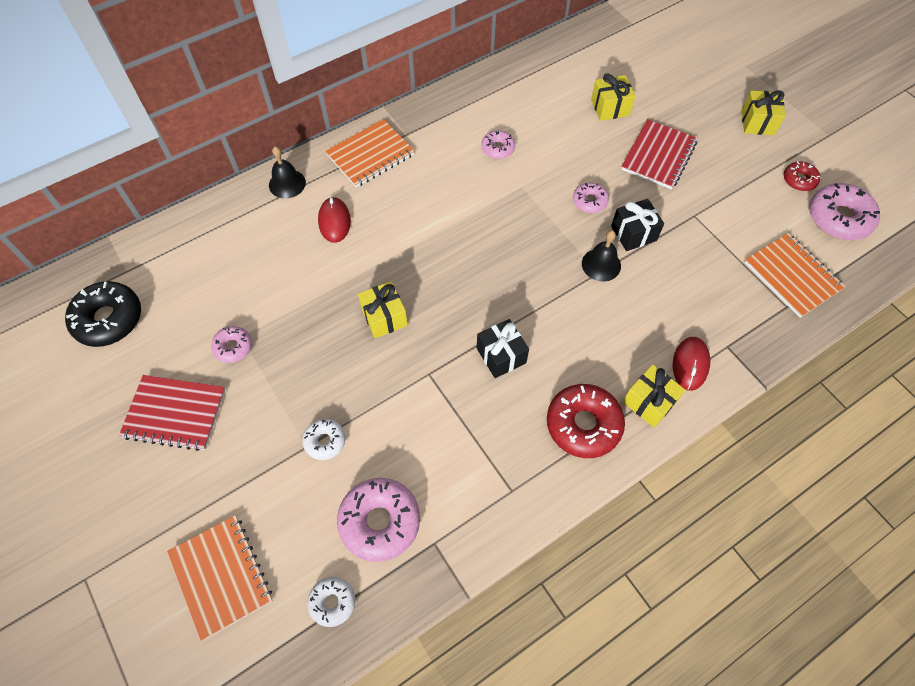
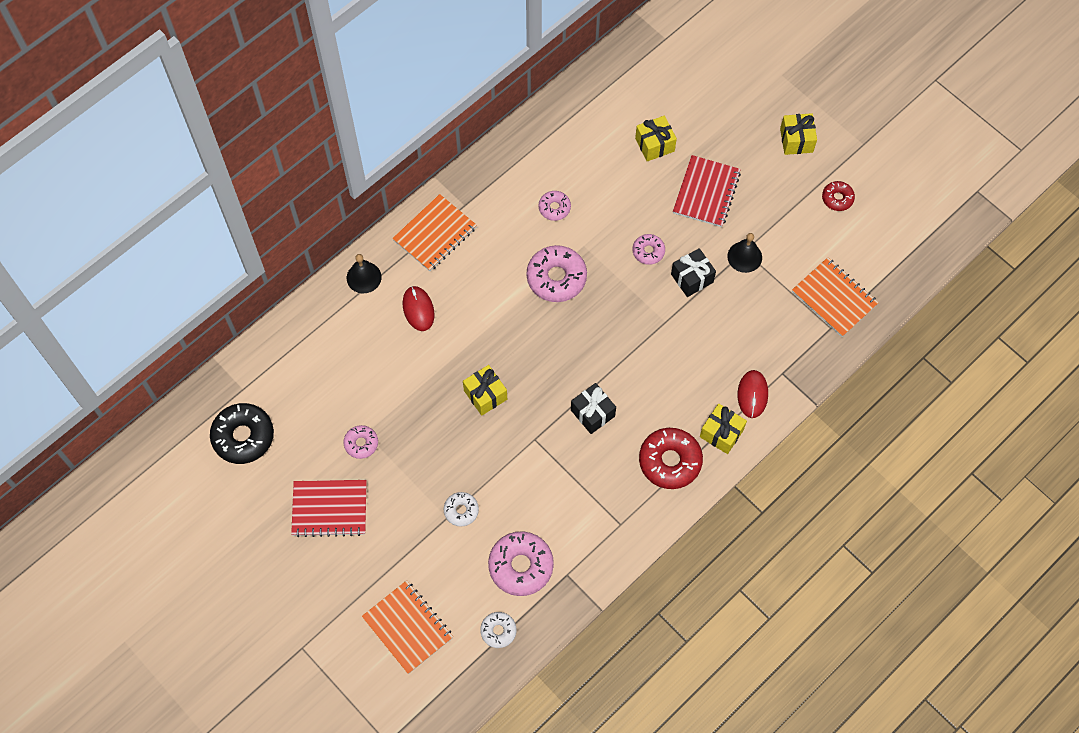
camera: 10 degrees left, 5 degrees up
black bell [582,230,621,281] -> black bell moved to [727,233,762,273]
pink donut [809,183,880,240] -> pink donut moved to [526,245,587,302]

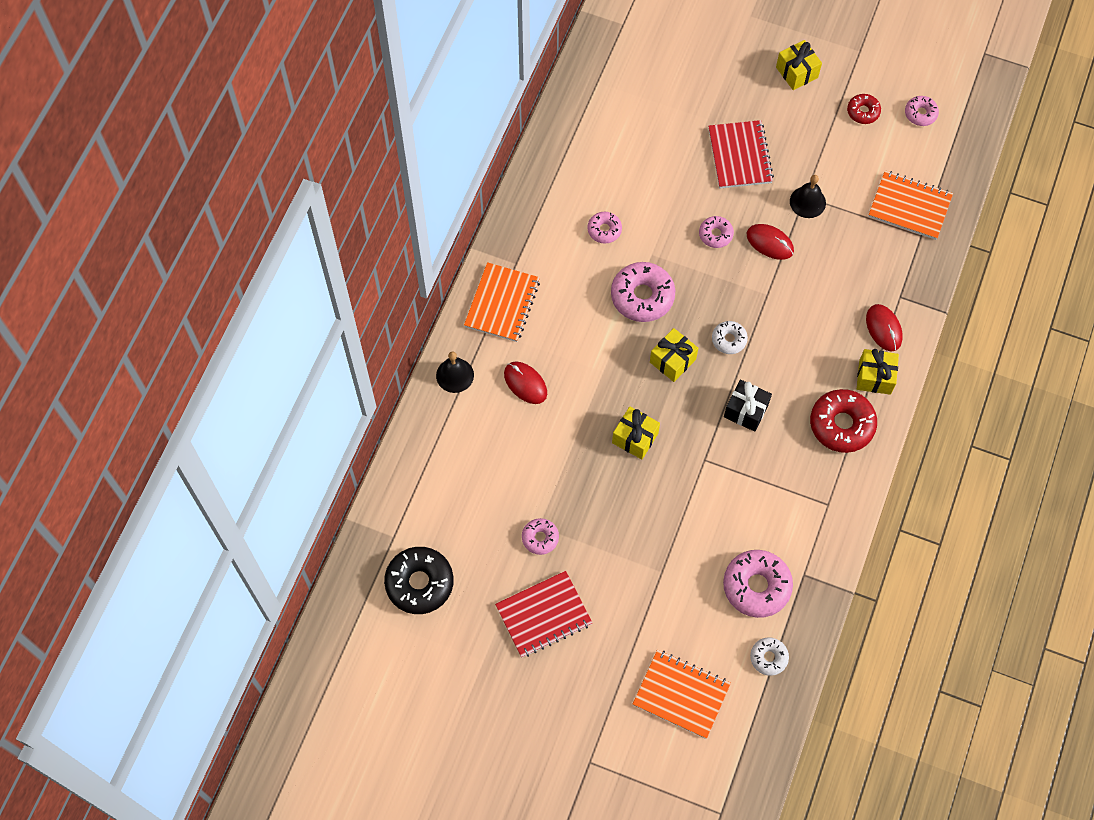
camera: 25 degrees left, 0 degrees up
white donut [444,492,479,526] -> white donut moved to [712,321,748,354]
yellow gift [635,115,677,162] -> yellow gift moved to [650,328,698,382]
black gift [671,248,716,297] -> red mouse [747,224,794,260]
none -> pink donut [905,96,939,126]

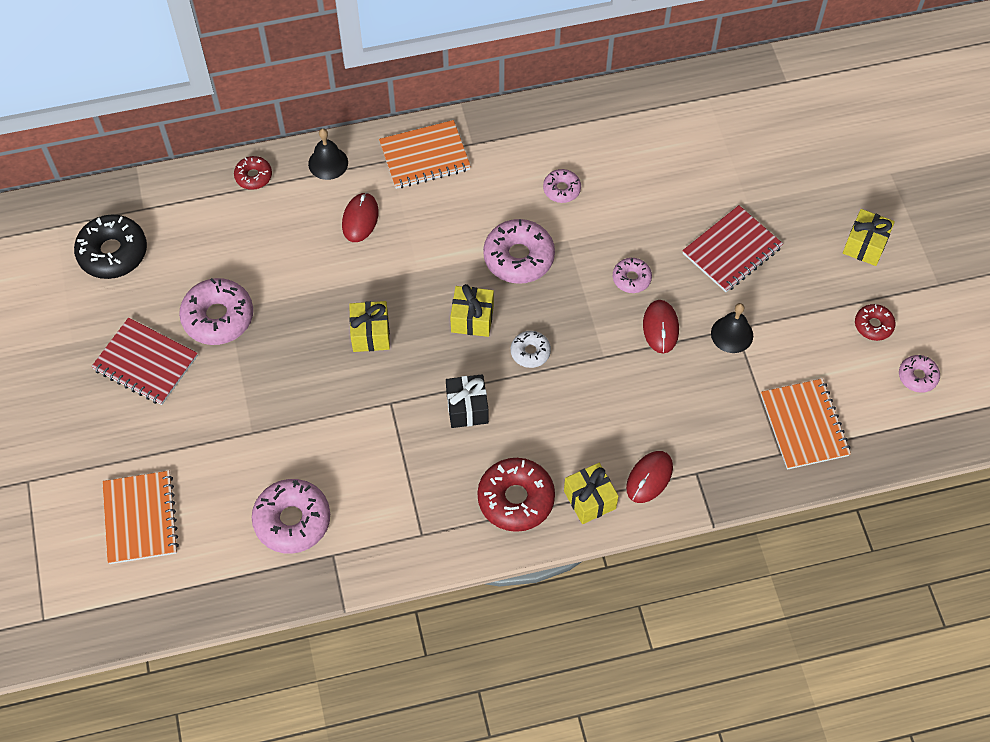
camera: 55 degrees right, 5 degrees down
pink donut [522,518,559,555] -> pink donut [179,278,253,345], size x1.83
white donut [750,638,789,676] -> none
none -> red donut [234,156,272,190]

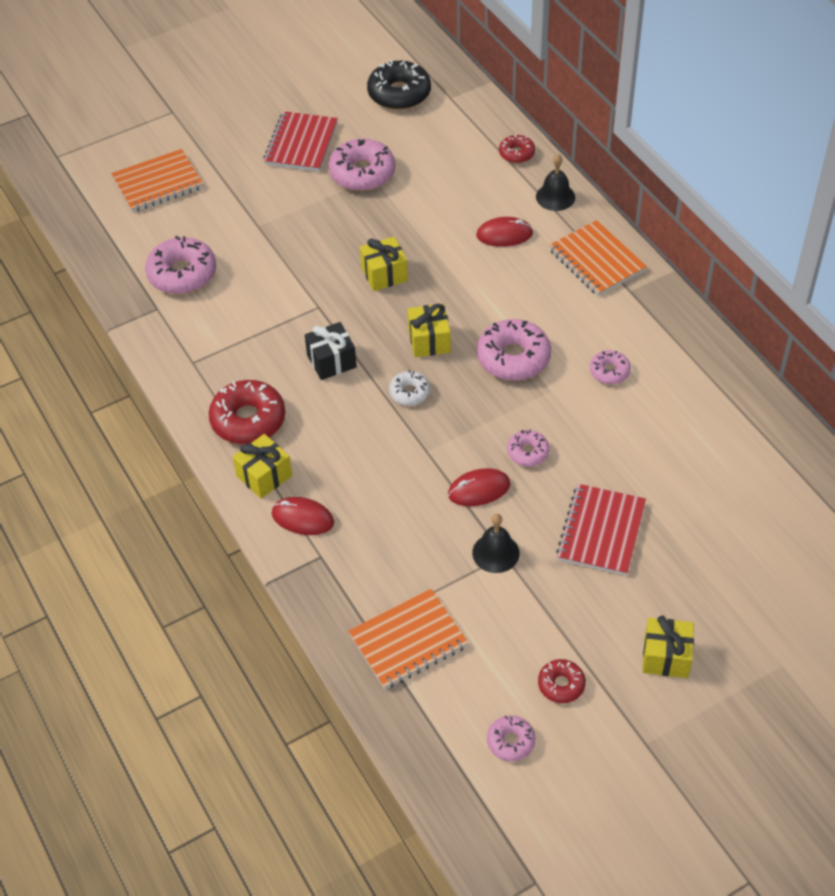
camera: 75 degrees right, 10 degrees down
red notebook [682,205,783,292] -> red notebook turned 75 degrees clockwise [556,484,646,576]

